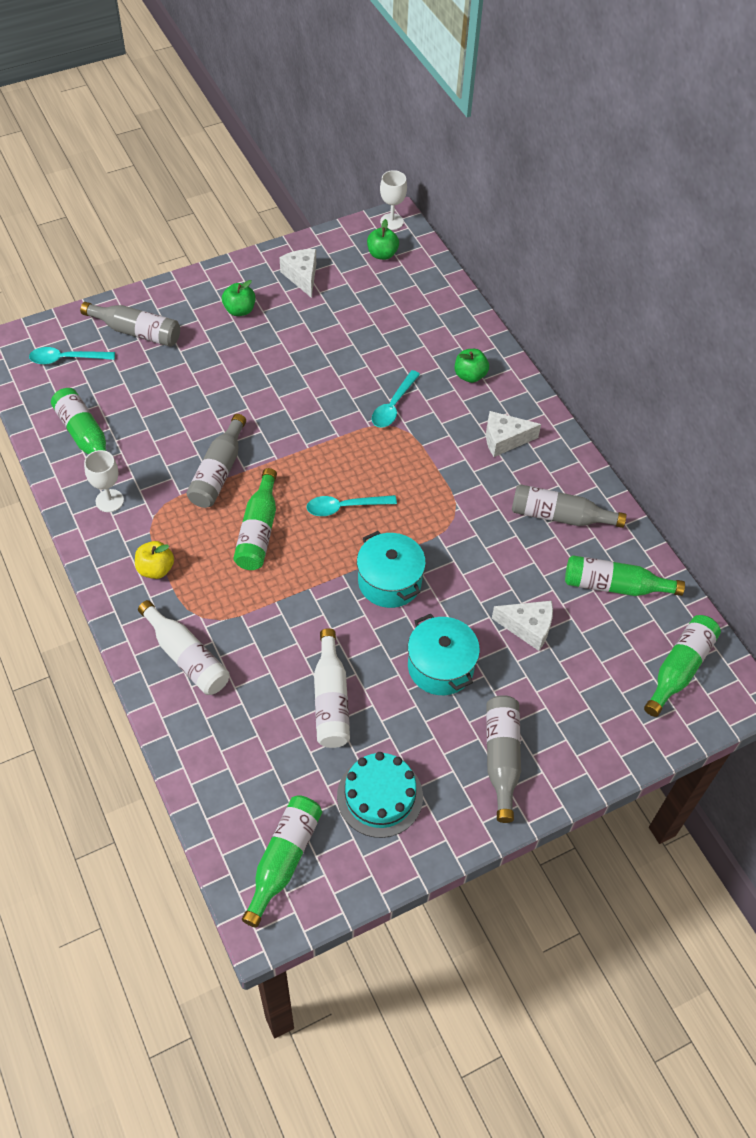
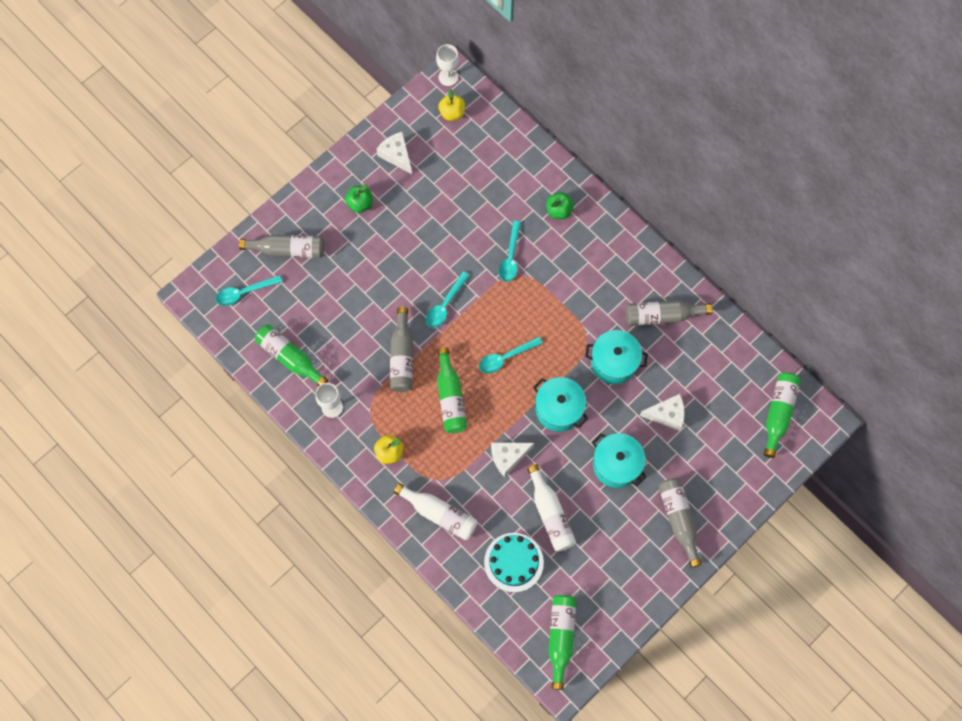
camera: 15 degrees left, 15 degrees up
turquoise cake [337,752,423,838] -> turquoise cake moved to [484,533,544,592]
green apple [367,219,399,260] -> yellow apple [438,89,465,121]
white cheese [486,411,541,457] -> white cheese moved to [491,443,535,477]
green bottle [565,555,685,596] -> none
none -> turquoise spoon [426,271,470,328]
none -> turquoise pot [585,330,648,384]

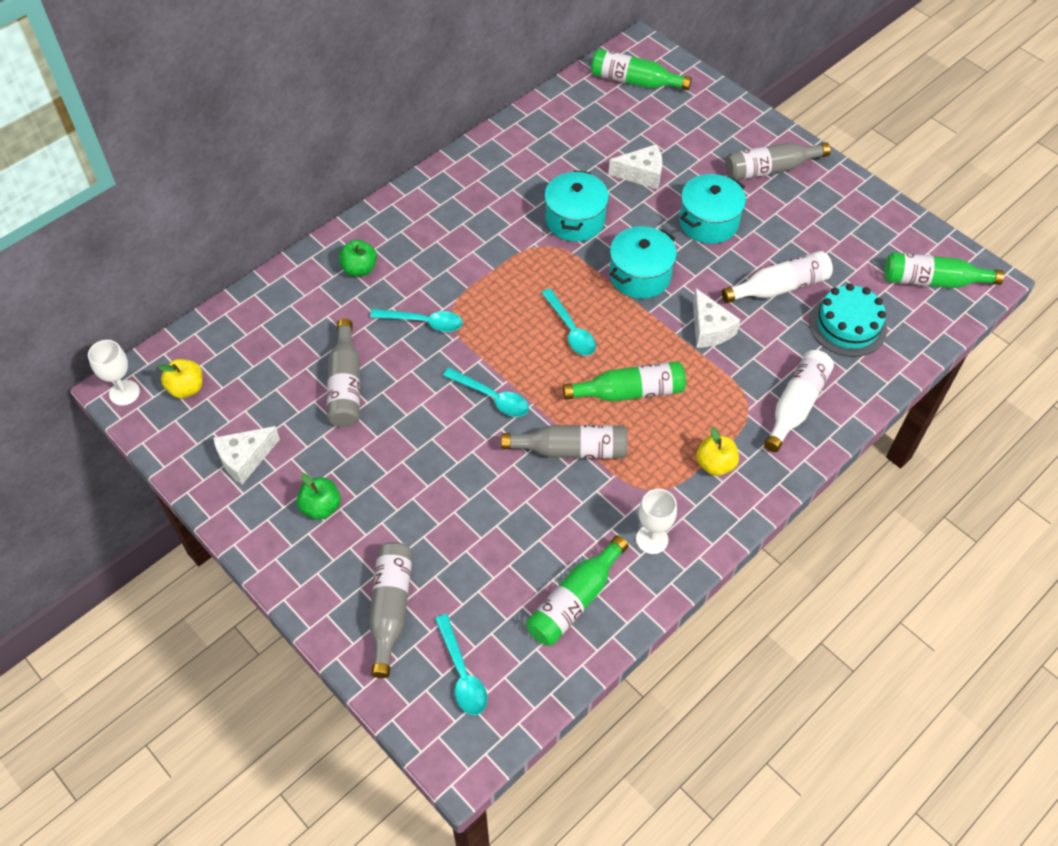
camera: 90 degrees left, 15 degrees down
grey bottle [626,300,712,326] -> grey bottle moved to [327,318,360,427]
white cheese [640,394,685,431] -> white cheese turned 90 degrees clockwise [608,144,662,189]

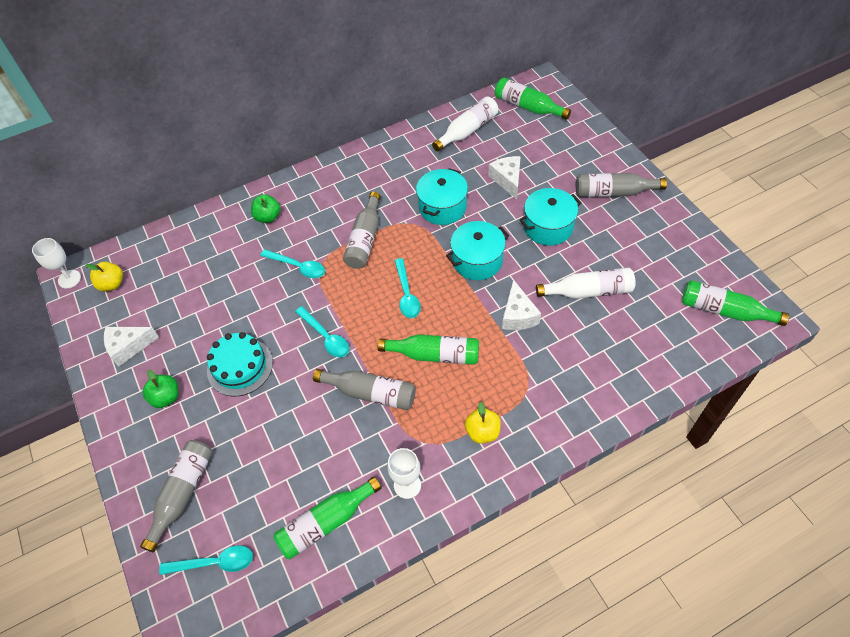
camera: 20 degrees right, 0 degrees up
grey bottle [327,318,360,427] -> grey bottle moved to [343,191,381,269]
turquoise spoon [435,614,487,715] -> turquoise spoon turned 90 degrees counterclockwise [159,546,253,575]
white cheese [608,144,662,189] -> white cheese turned 120 degrees counterclockwise [488,156,521,199]
white bottle [764,350,834,452] -> white bottle moved to [432,96,498,151]
turquoise cake [809,283,887,357] -> turquoise cake moved to [207,332,273,396]

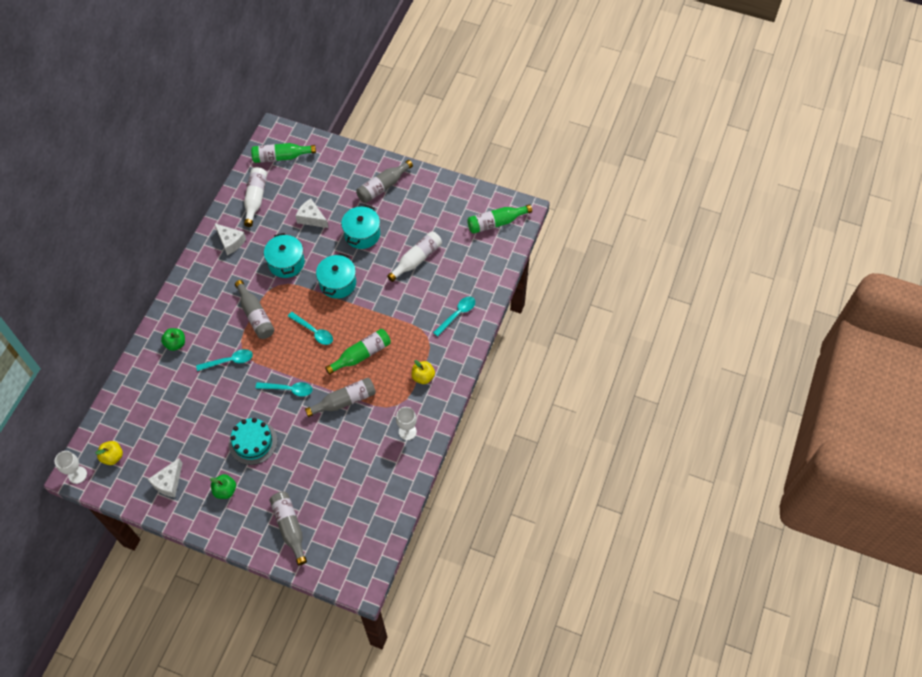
camera: 45 degrees left, 5 degrees up
turquoise spoon [159,546,253,575] -> turquoise spoon moved to [433,296,475,337]
green bottle [273,477,382,559] -> none
white cheese [502,280,541,330] -> white cheese moved to [214,223,246,255]

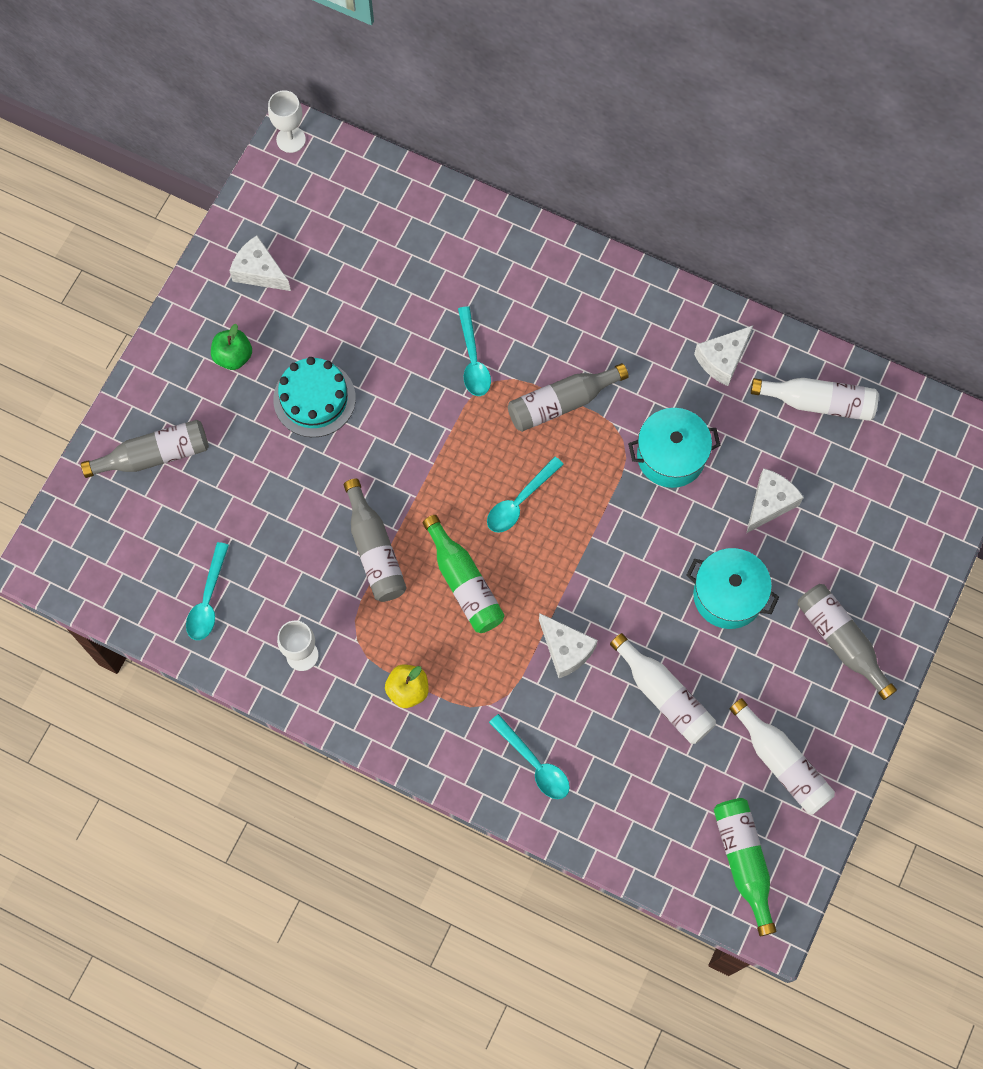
camera: 95 degrees right, 10 degrees up
yellow apple [95,441,123,465] -> none
green apple [161,328,185,351] -> none
green bottle [251,143,316,163] -> none
turquoise spoon [256,382,312,396] -> turquoise spoon moved to [186,542,229,640]
turquoise pot [316,253,356,299] -> none
none -> white cheese [539,613,598,678]
none -> white bottle [730,698,835,814]

